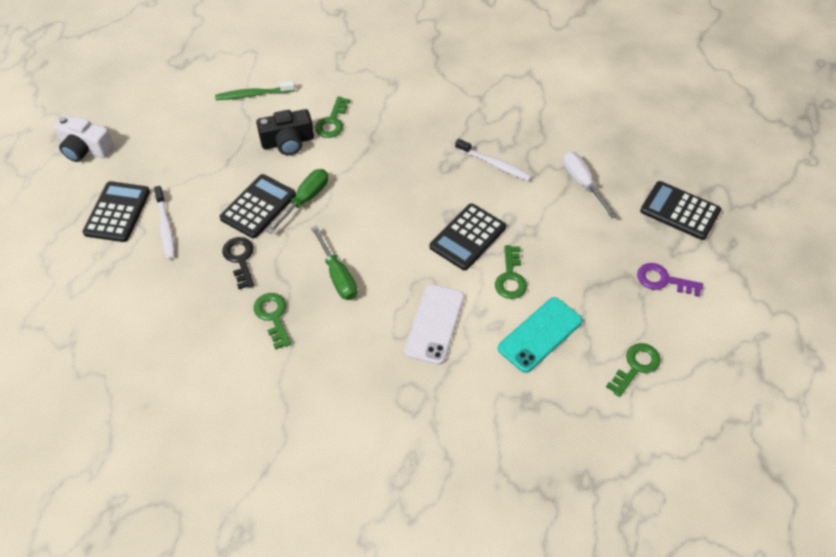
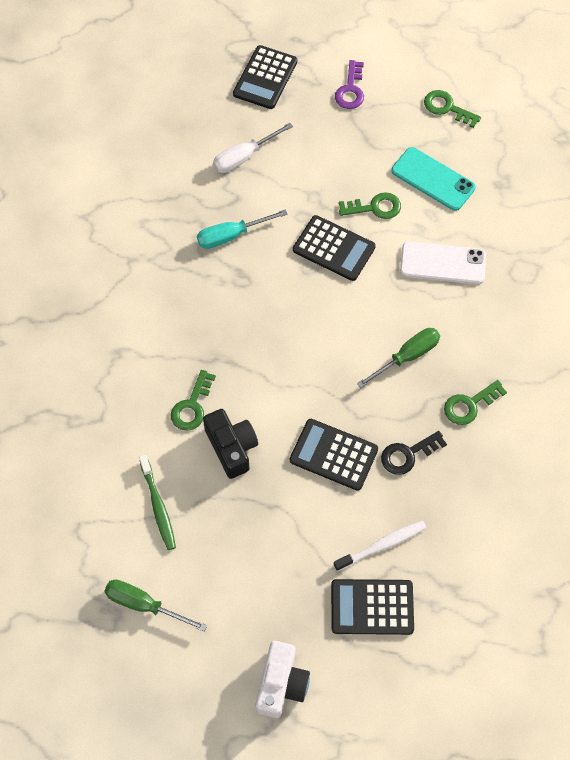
camera: 100 degrees left, 10 degrees up
green screwdriver [267,169,328,234] -> green screwdriver moved to [104,580,207,631]
green key [315,97,350,138] -> green key turned 105 degrees clockwise [171,370,216,431]
white toothbrush [455,139,532,181] -> turquoise screwdriver [197,209,288,249]

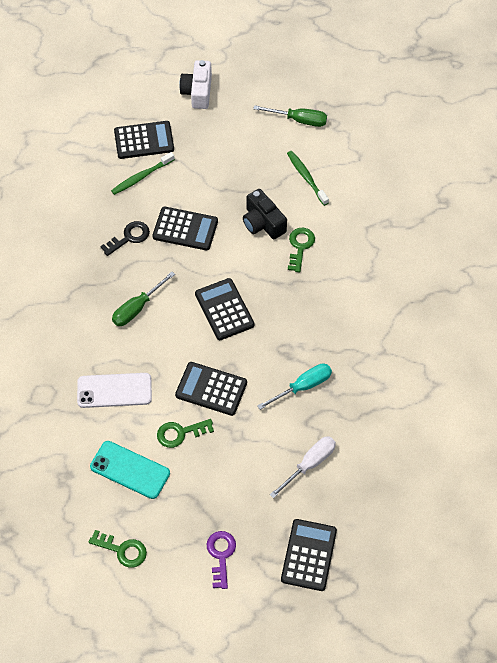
camera: 170 degrees right, 5 degrees down
white toothbrush [334,520,427,572] -> green toothbrush [111,152,175,195]
green key [444,380,507,425] -> none
none -> black calculator [195,278,254,340]

